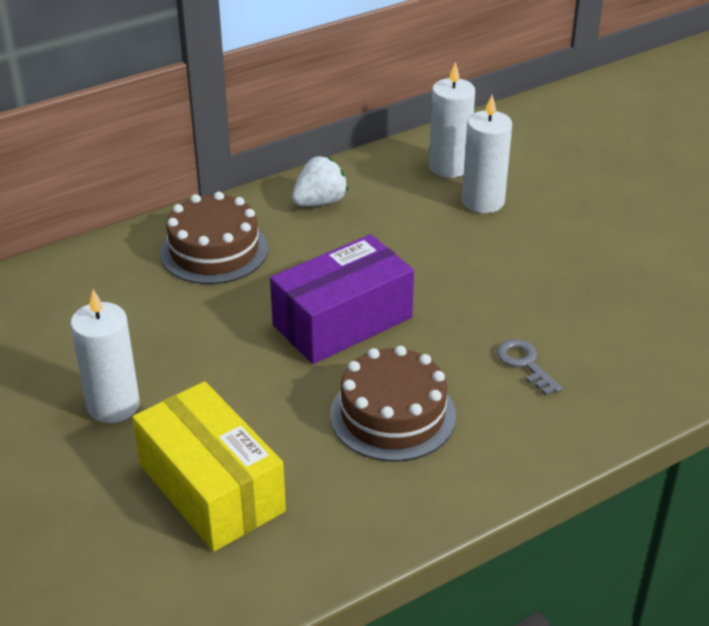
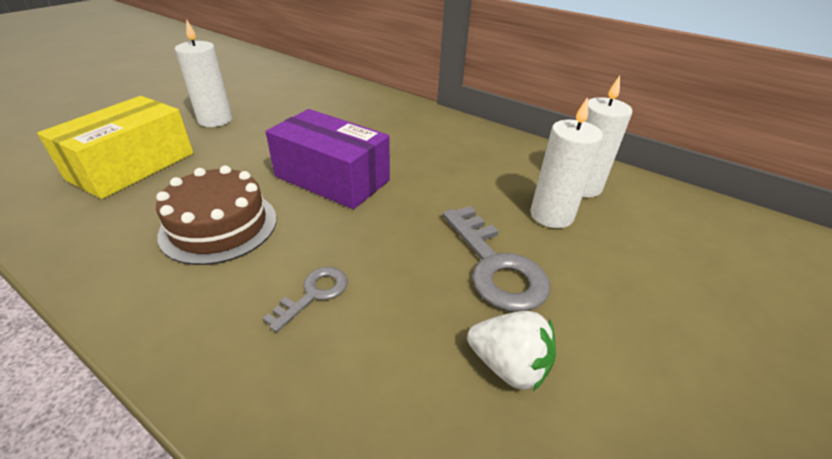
camera: 65 degrees right, 0 degrees up
brown cake [160,192,268,284] -> none
white strawberry [292,157,348,206] -> white strawberry moved to [467,311,556,391]
none -> grey key [443,206,550,312]

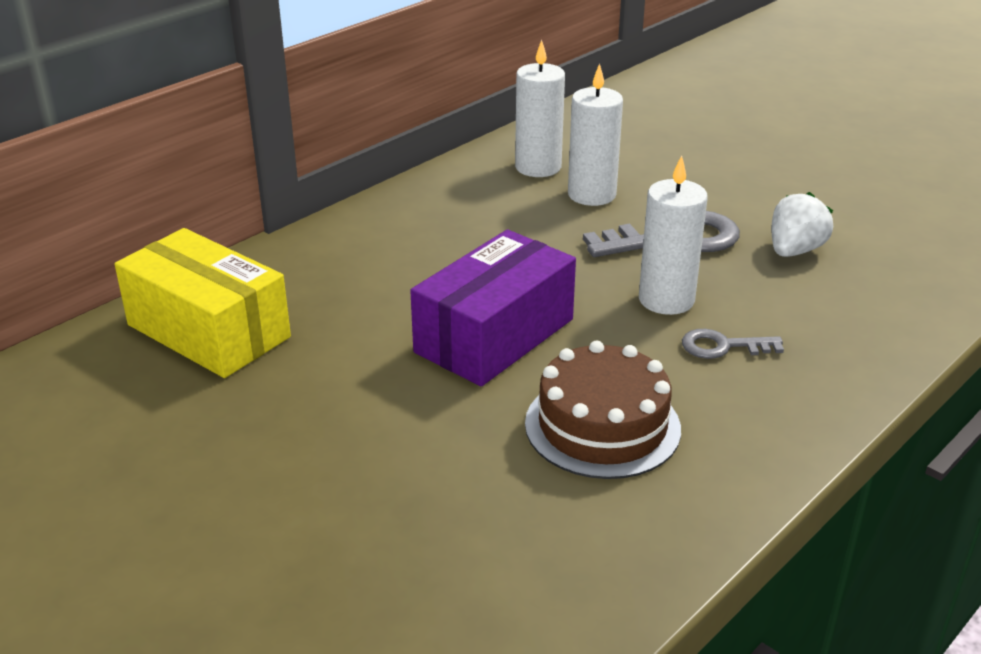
camera: 80 degrees left, 5 degrees down
yellow box [37,96,193,199] -> yellow box moved to [115,228,291,378]
white candle [175,19,232,127] -> white candle moved to [639,155,708,315]
grey key [262,267,347,332] -> grey key turned 45 degrees counterclockwise [682,329,784,359]

